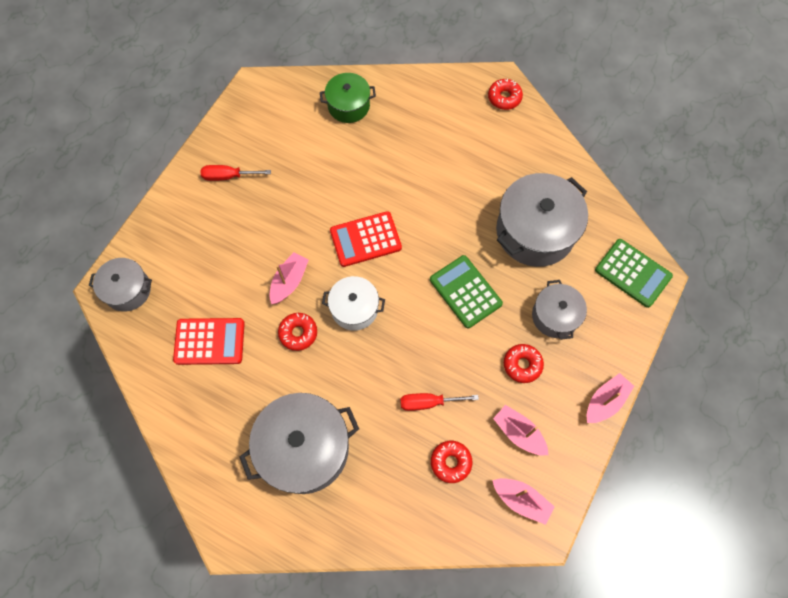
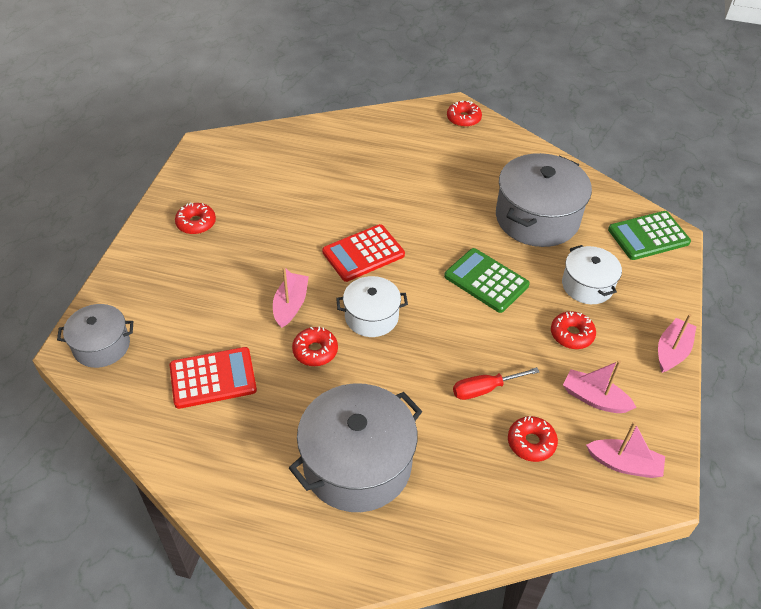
camera: 15 degrees left, 20 degrees down
red screwdriver [200,165,271,181] -> red donut [175,202,216,234]
green pot [320,73,376,123] -> none
grey pot [532,280,587,340] -> white pot [562,245,622,304]
green calculator [595,239,673,308] -> green calculator turned 135 degrees clockwise [608,211,691,260]

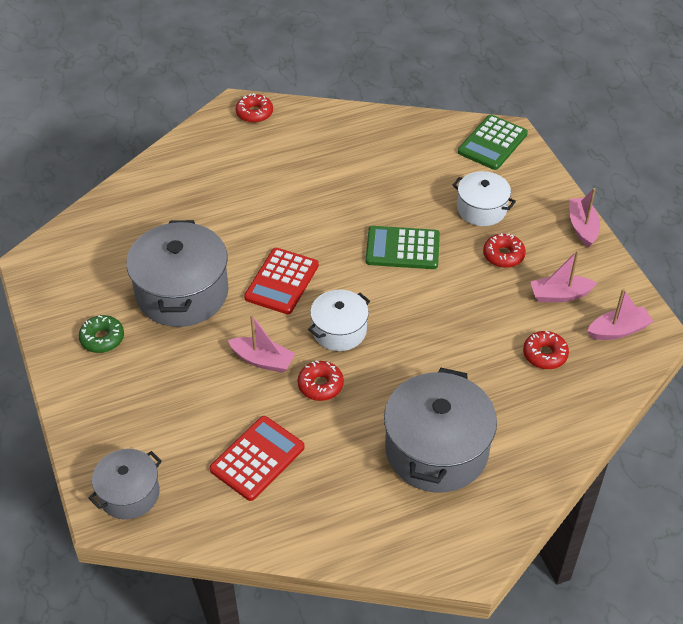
camera: 35 degrees left, 0 degrees up
red donut [175,202,216,234] -> green donut [79,315,124,353]
pink boat [273,267,309,328] -> pink boat turned 135 degrees clockwise [228,315,296,373]
red screwdriver [453,367,540,400] -> none
grey pot [496,153,592,247] -> grey pot moved to [126,220,229,327]

